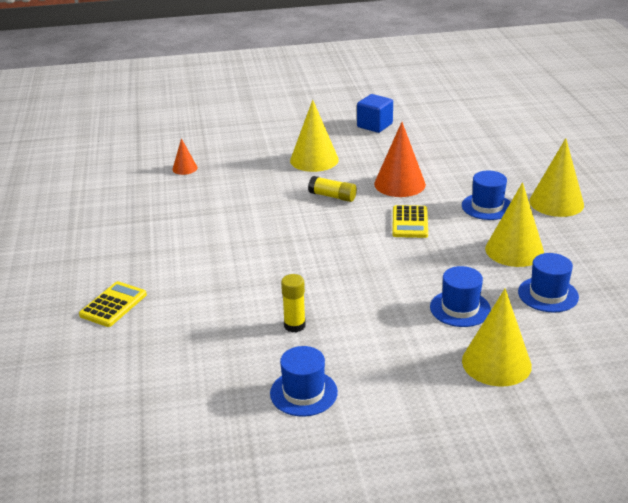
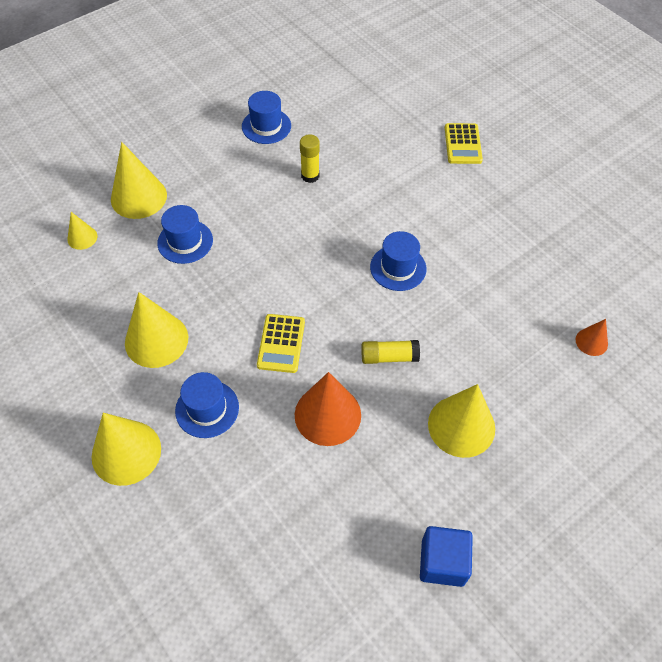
camera: 150 degrees right, 25 degrees up
yellow calculator [392,205,428,238] -> yellow calculator turned 150 degrees counterclockwise [257,314,305,373]
blue hat [518,253,579,312] -> blue hat moved to [370,231,427,291]
none -> yellow cone [67,212,97,250]

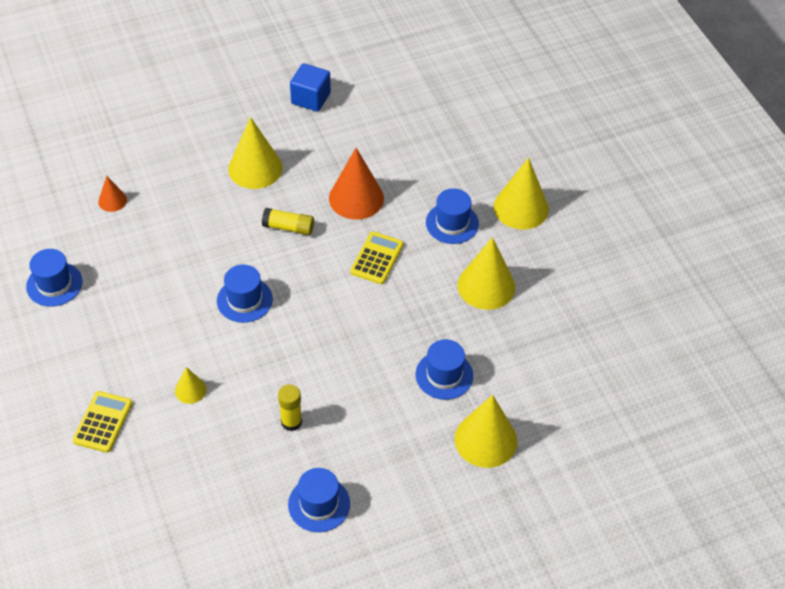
camera: 165 degrees left, 5 degrees down
yellow cone [67,212,97,250] -> yellow cone moved to [175,367,207,404]
none -> blue hat [26,249,83,307]

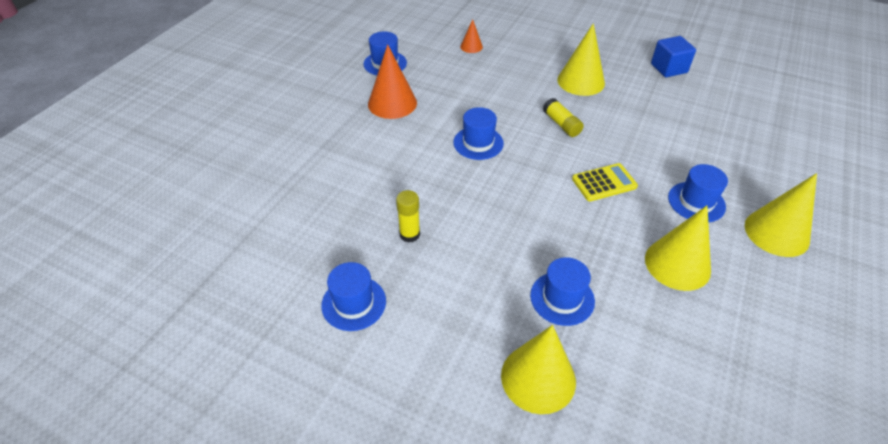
camera: 50 degrees right, 5 degrees down
yellow calculator [72,391,132,453] -> none
yellow cone [175,367,207,404] -> none
orange cone [329,148,384,220] -> orange cone moved to [368,44,417,119]

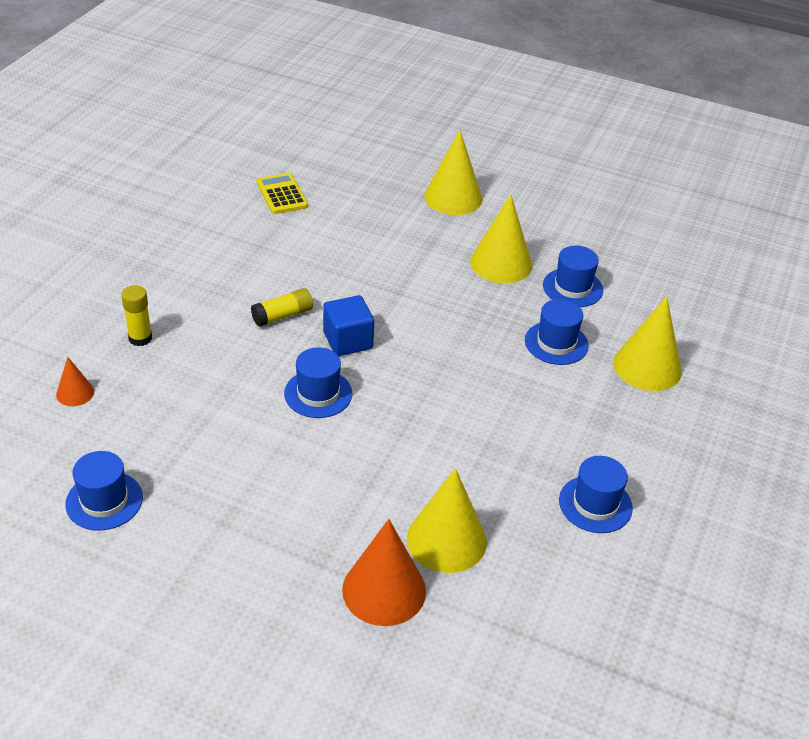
camera: 95 degrees left, 5 degrees down
orange cone [368,44,417,119] -> orange cone moved to [342,519,426,626]
yellow glue stick [396,190,420,243] -> yellow glue stick moved to [121,285,152,346]
yellow cone [557,23,605,96] -> yellow cone moved to [407,468,487,573]
yellow calculator [572,163,638,201] -> yellow calculator moved to [256,173,308,214]
blue cube [651,36,696,77] -> blue cube moved to [323,295,374,356]
blue hat [668,164,728,223] -> blue hat moved to [543,246,603,307]

